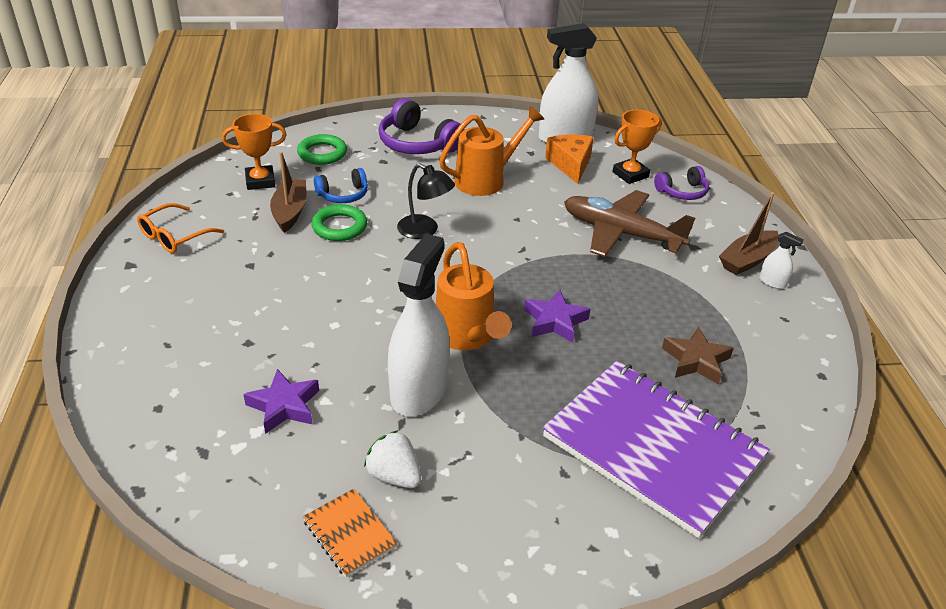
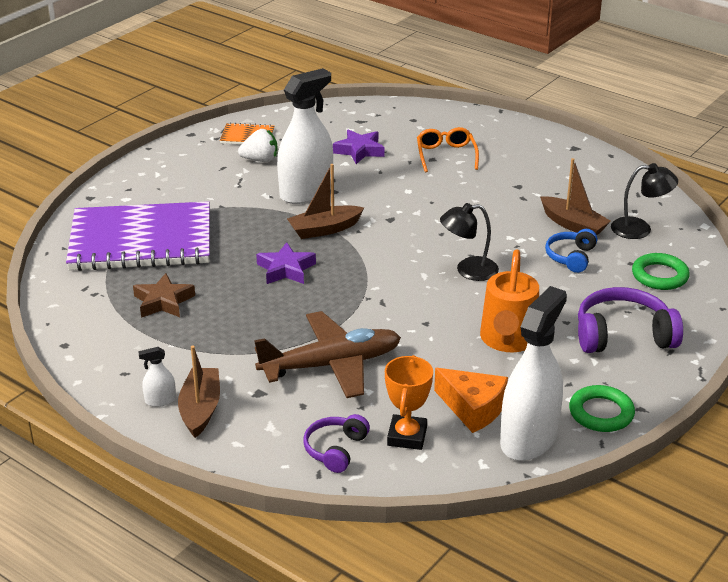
camera: 135 degrees right, 5 degrees down
orange glasses [137,203,224,253] -> orange glasses moved to [417,127,479,173]
orange trophy [222,114,287,190] -> black lamp [611,163,678,239]
green ring [311,204,367,241] -> green ring moved to [569,385,635,432]
white spray bottle [388,234,450,416] -> white spray bottle turned 105 degrees counterclockwise [277,68,333,204]
orange watering can [436,242,512,350] -> brown boat [287,164,364,239]

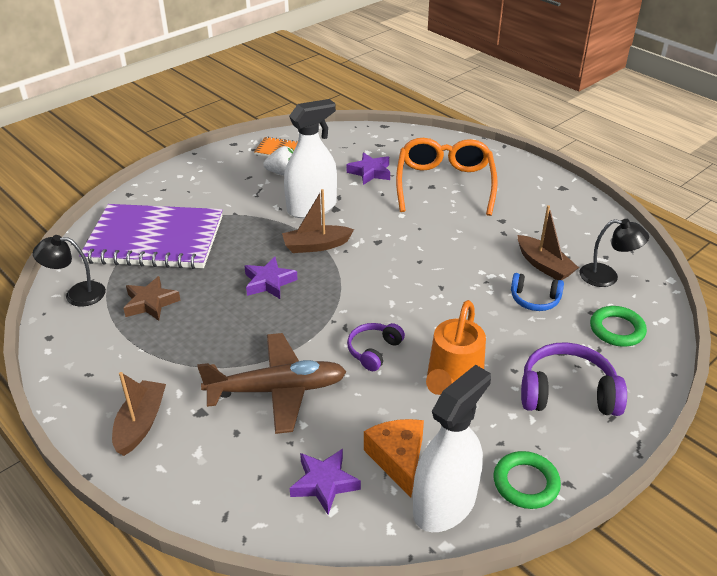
camera: 10 degrees right, 5 degrees up
white spray bottle [138,347,176,407] -> none
purple headphones [303,414,370,473] -> purple headphones moved to [347,323,405,371]
orange trophy [385,355,433,450] -> purple star [290,449,361,514]
orange glasses [417,127,479,173] -> orange glasses [396,138,498,216], size x1.85
orange cheese [434,368,508,433] -> orange cheese turned 150 degrees counterclockwise [364,419,424,498]
black lamp [440,203,499,281] -> black lamp moved to [33,235,106,307]
blue headphones [545,229,598,273] -> blue headphones turned 105 degrees counterclockwise [511,273,564,311]

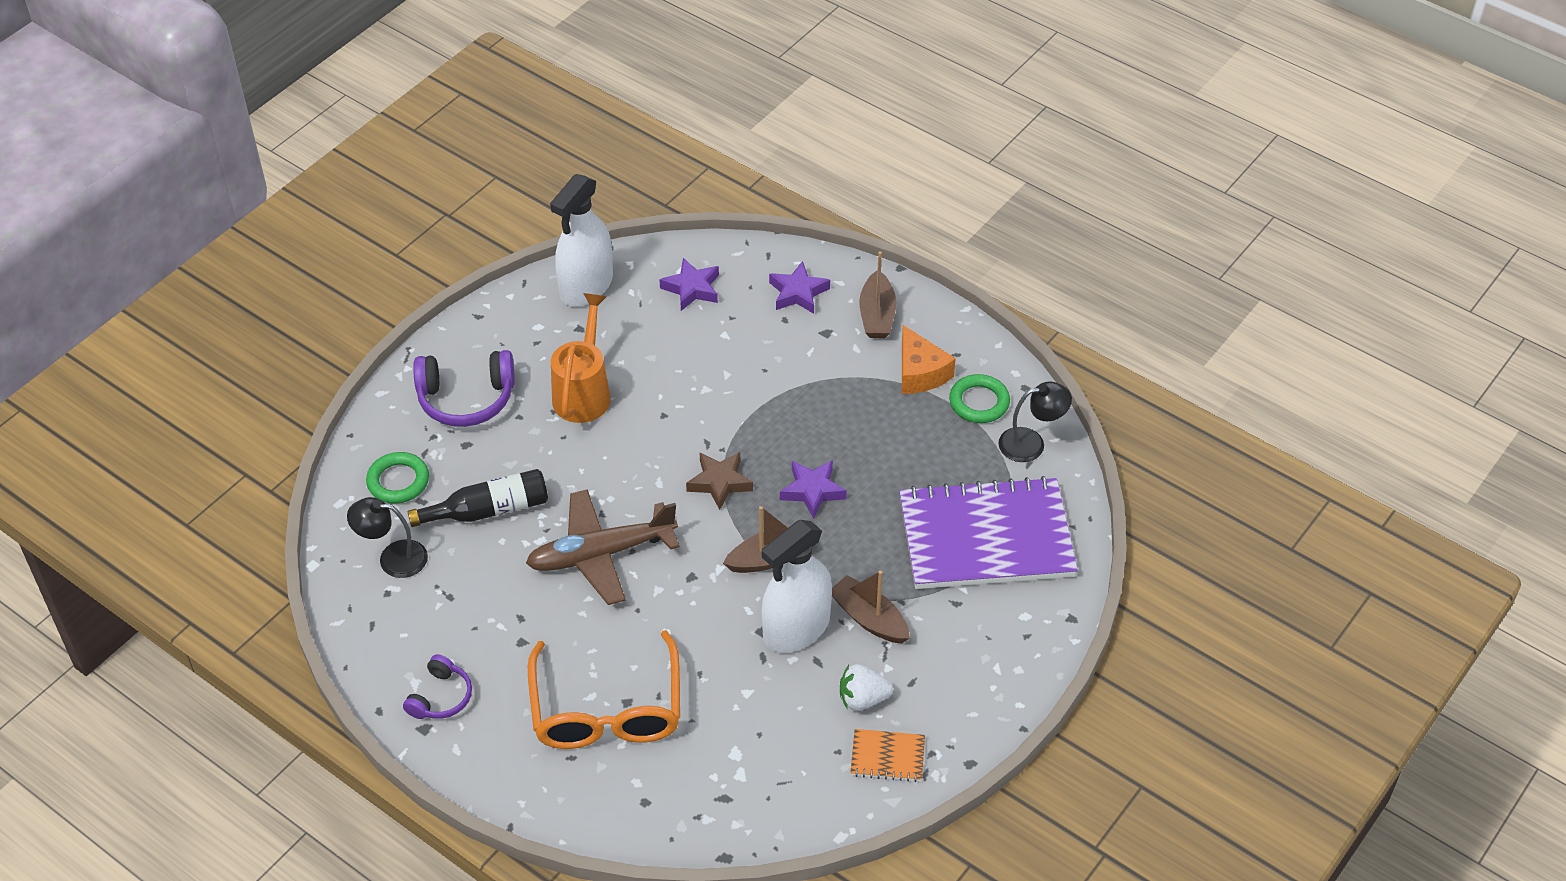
camera: 170 degrees right, 10 degrees up
brown star [123,276,181,321] -> brown star moved to [686,452,753,510]
brown plane [197,333,347,434] -> brown plane moved to [526,489,679,605]
purple star [347,152,390,185] -> purple star moved to [769,261,830,314]
purple headphones [347,323,405,371] -> purple headphones moved to [403,654,472,719]
orange cheese [364,419,424,498] -> orange cheese moved to [902,325,956,394]
green ring [494,451,561,509] -> green ring moved to [949,374,1010,423]
blue headphones [511,273,564,311] -> black bottle [408,469,548,527]
brown boat [518,205,579,280] -> brown boat moved to [832,571,910,644]

